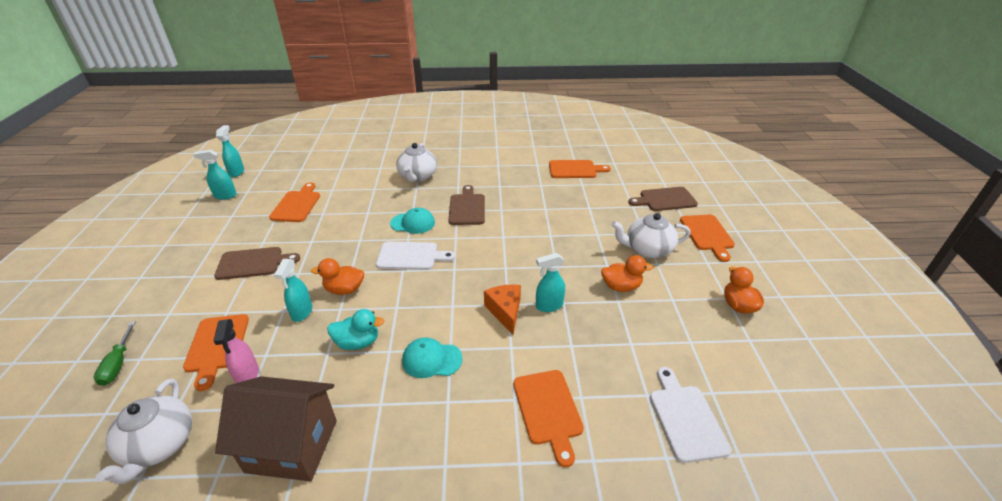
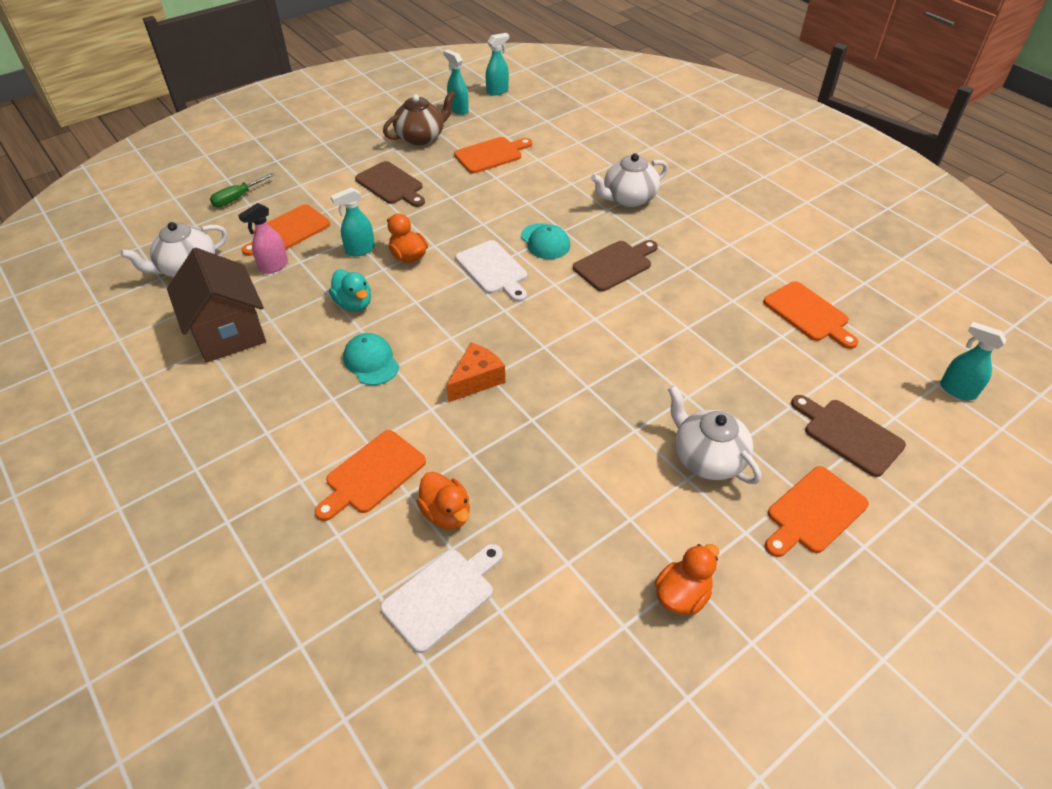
camera: 55 degrees right, 10 degrees up
turquoise spray bottle [536,253,565,312] -> turquoise spray bottle moved to [940,322,1006,400]
orange duck [601,255,653,292] -> orange duck moved to [416,472,470,529]
none -> brown teapot [383,90,456,145]

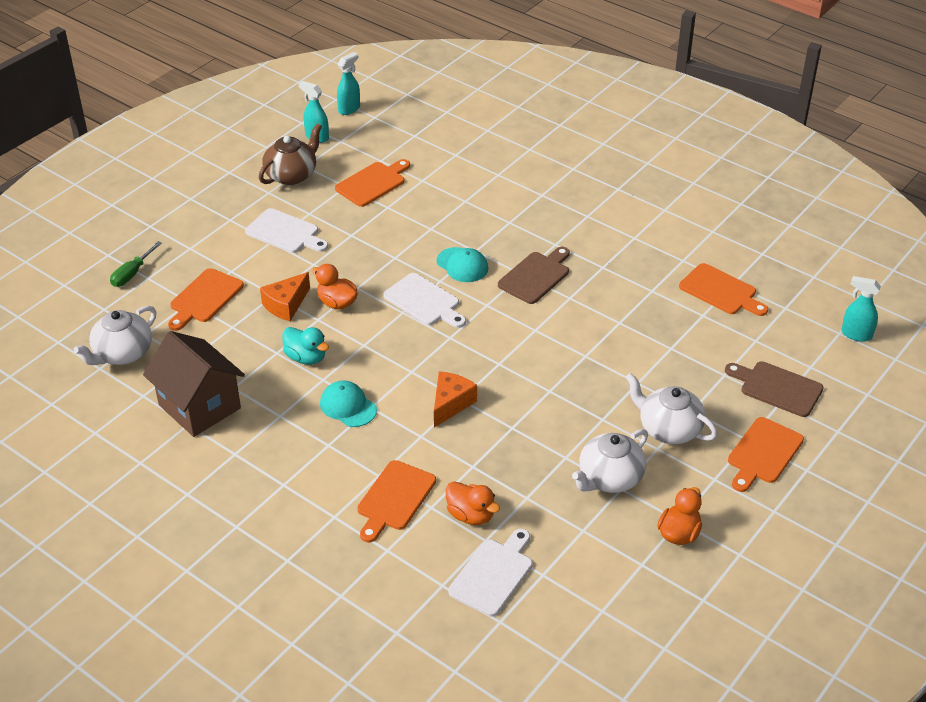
camera: 15 degrees left, 5 degrees down
pink spray bottle [238,203,288,274] -> none
turquoise spray bottle [331,187,375,256] -> orange cheese [260,272,310,321]
brown cutting board [355,161,425,207] -> white cutting board [245,208,328,253]
white teapot [591,153,668,207] -> white teapot moved to [572,429,648,493]

